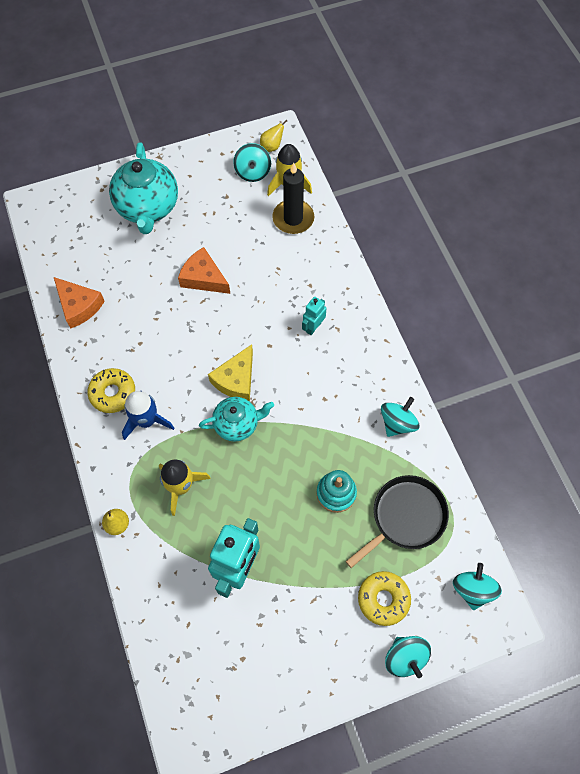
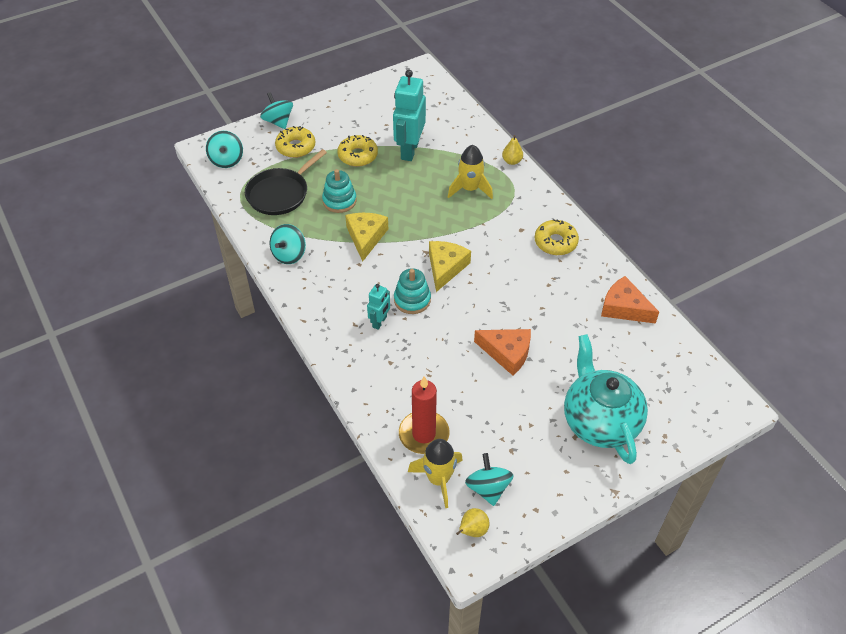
camera: 170 degrees right, 15 degrees down
blue rocket [122,391,174,440] -> none
turquoise teapot [199,397,274,442] -> none
black candle [272,163,314,234] -> red candle [399,376,450,454]
none -> yellow donut [337,135,378,167]
none -> yellow cheese [345,213,388,262]
none -> turquoise stacking toy [394,268,431,314]

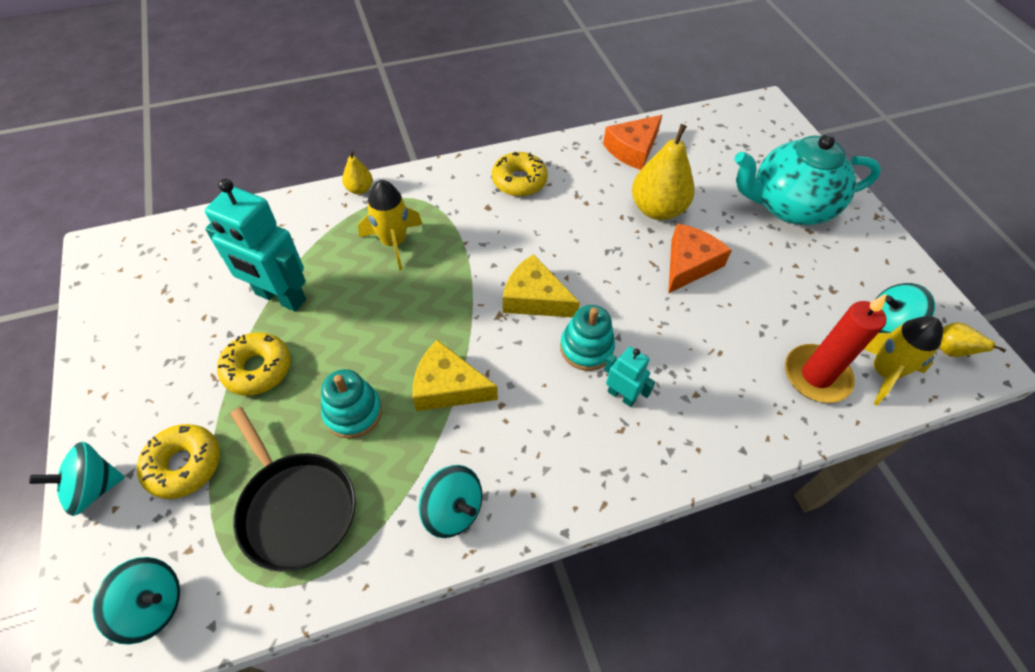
camera: 80 degrees left, 5 degrees up
none -> yellow pear [632,124,695,220]

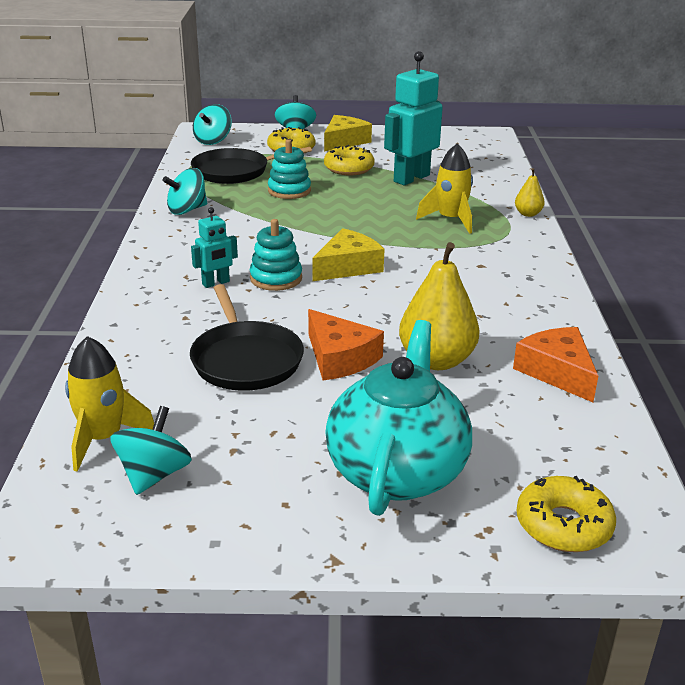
camera: 110 degrees right, 25 degrees down
yellow cheese [413,340,498,411] -> yellow cheese moved to [324,115,372,151]
yellow donut [492,152,548,196] -> yellow donut moved to [516,476,616,552]
red candle [785,294,887,403] -> none
yellow pear [939,322,1006,357] -> none
none -> black pan [190,284,304,391]

